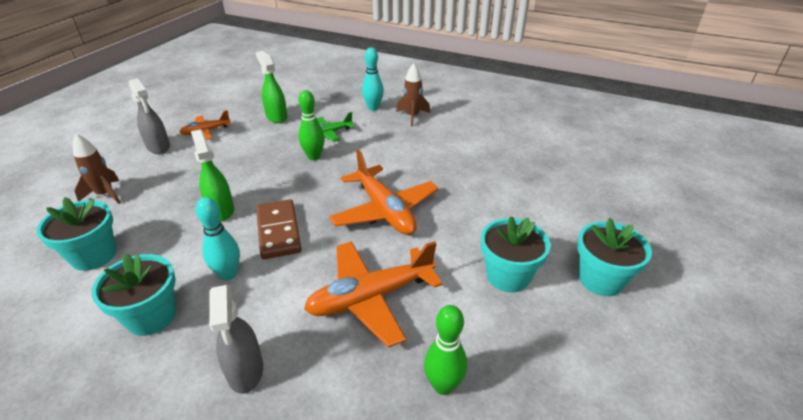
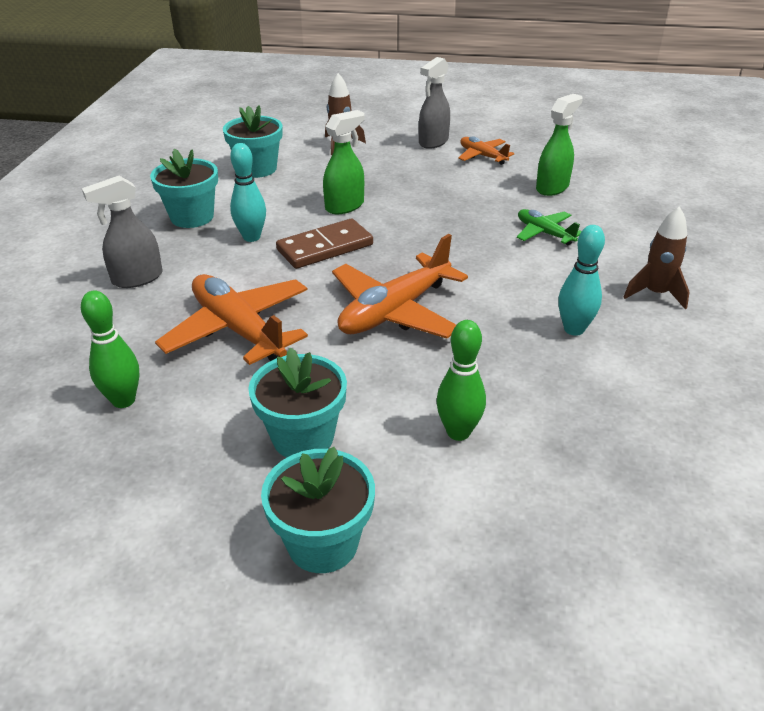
camera: 75 degrees right, 0 degrees up
green bowling pin [299,90,325,161] -> green bowling pin moved to [436,320,486,441]
turquoise bowling pin [362,47,384,111] -> turquoise bowling pin moved to [558,225,605,336]

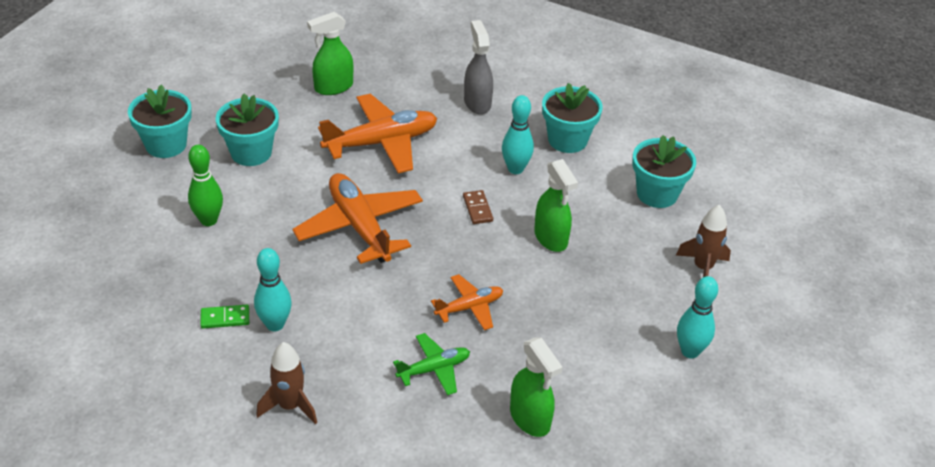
camera: 105 degrees right, 5 degrees up
green bowling pin [81,291,140,408] -> green spray bottle [307,12,353,95]
brown domino [276,219,373,269] -> brown domino [463,190,493,224], size x0.52
grey spray bottle [419,57,450,149] -> turquoise bowling pin [677,276,718,359]
orange plane [458,136,515,165] -> orange plane moved to [431,274,503,330]
none -> green domino [200,305,249,329]

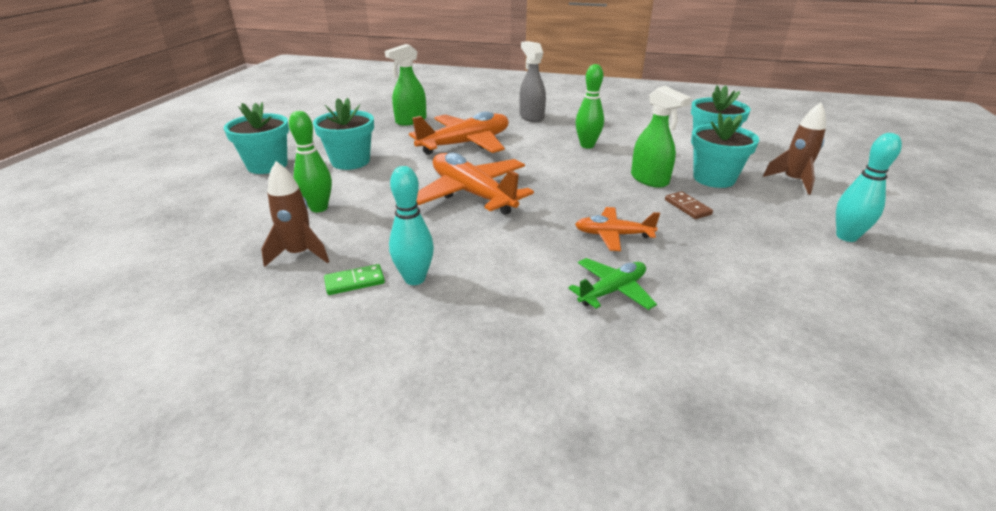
camera: 10 degrees left, 10 degrees down
brown rocket [256,342,317,424] -> brown rocket moved to [261,161,329,267]
orange plane [431,274,503,330] -> orange plane turned 135 degrees counterclockwise [575,207,660,251]
brown domino [463,190,493,224] -> brown domino moved to [665,191,713,219]
turquoise bowling pin [502,95,534,174] -> green bowling pin [576,64,604,148]
green spray bottle [510,337,563,437] -> none
turquoise flower pot [542,83,603,153] -> turquoise flower pot moved to [691,112,759,188]

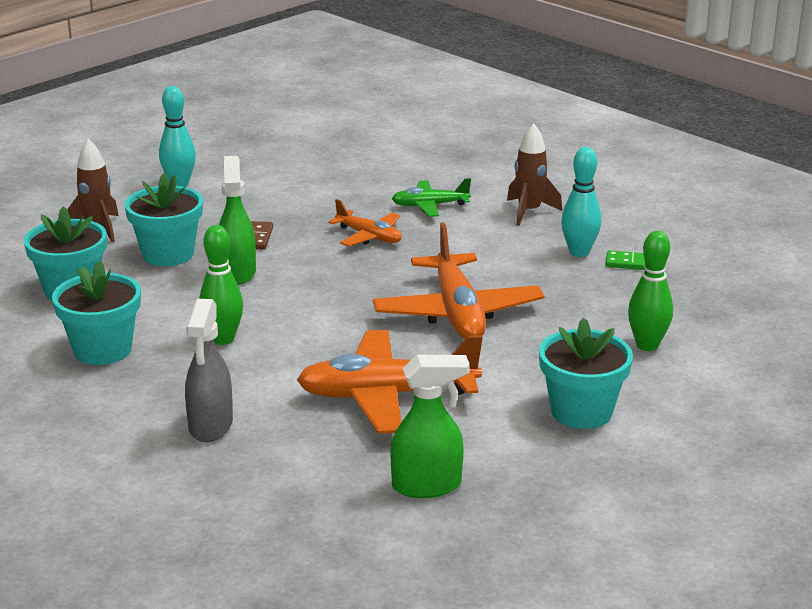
camera: 150 degrees left, 5 degrees down
turquoise flower pot [224,102,289,174] -> turquoise flower pot moved to [52,260,141,365]
brown rocket [261,161,329,267] -> brown rocket moved to [507,123,562,226]

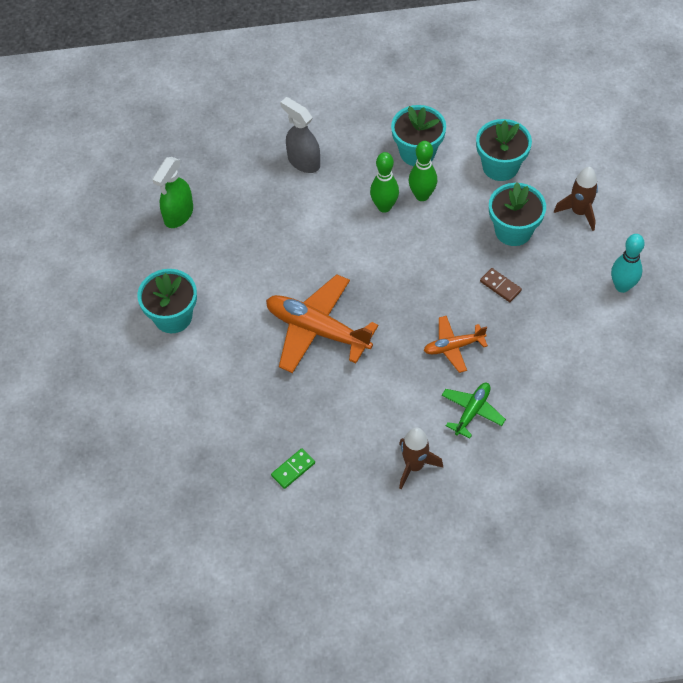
camera: 130 degrees right, 30 degrees up
green spray bottle [219,156,256,285] -> none
orange plane [297,330,483,434] -> none
turquoise bowling pin [561,147,601,257] -> none
green bowling pin [628,231,673,351] -> green bowling pin moved to [409,141,437,201]

